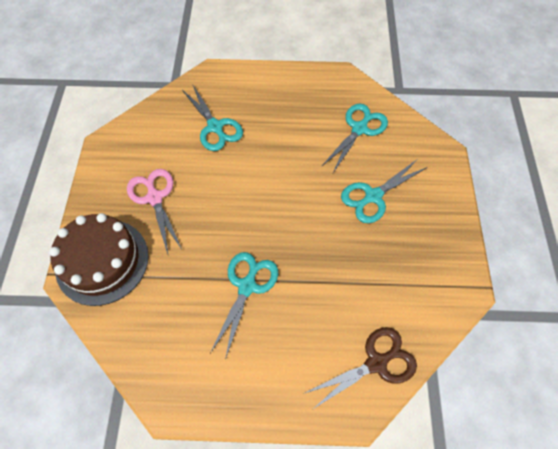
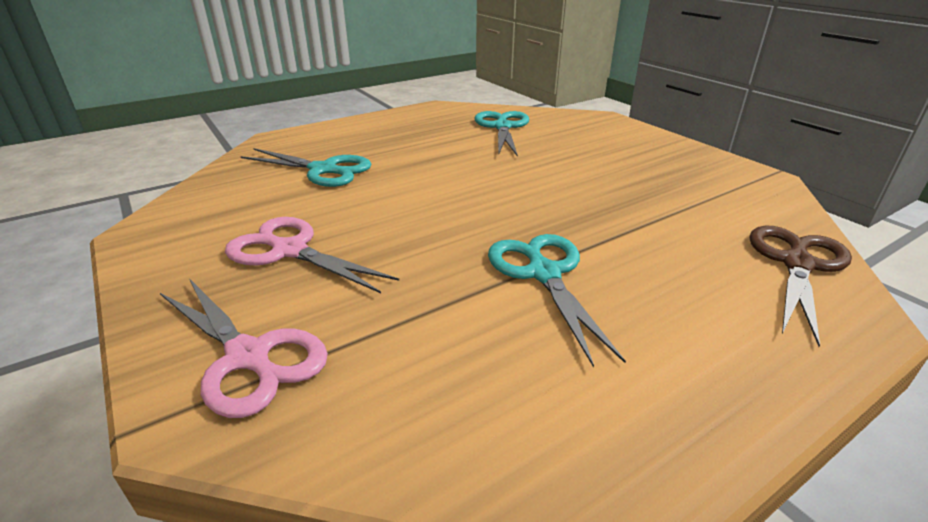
camera: 35 degrees left, 30 degrees down
brown cake [49,213,149,306] -> pink scissors [160,278,328,418]
turquoise scissors [341,159,427,223] -> none

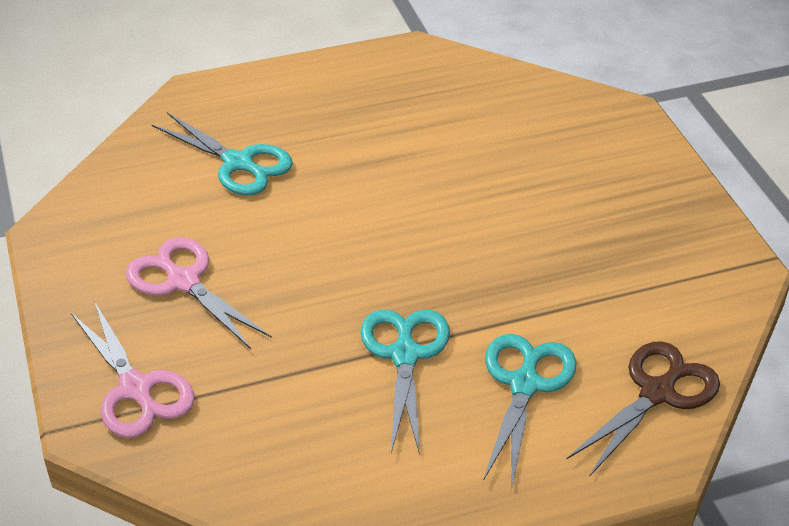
camera: 15 degrees right, 10 degrees up
turquoise scissors [474,111,529,157] -> turquoise scissors moved to [483,334,577,486]

